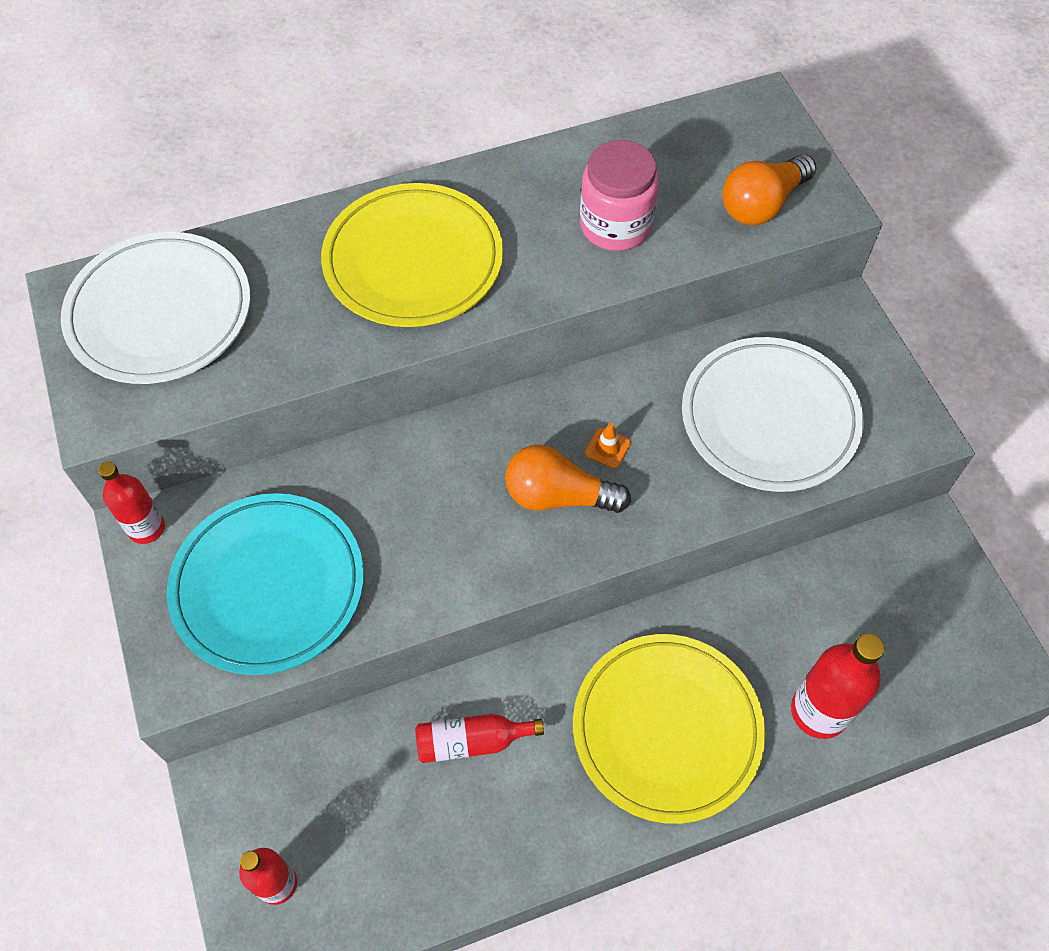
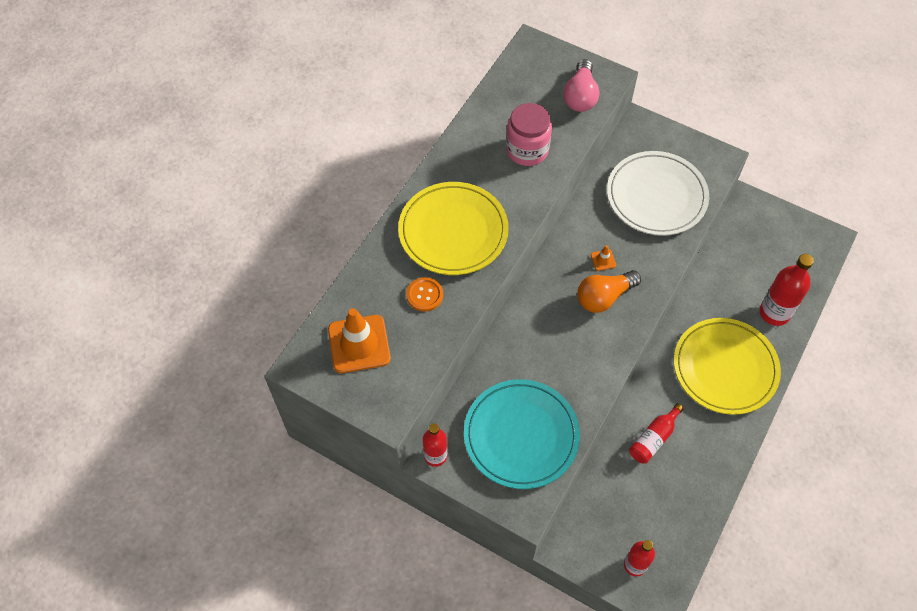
camera: 40 degrees left, 0 degrees up
white plate [61,232,251,384] -> orange traffic cone [328,308,391,373]
orange light bulb [722,154,816,225] -> pink light bulb [563,59,600,112]
none -> orange button [406,277,443,312]

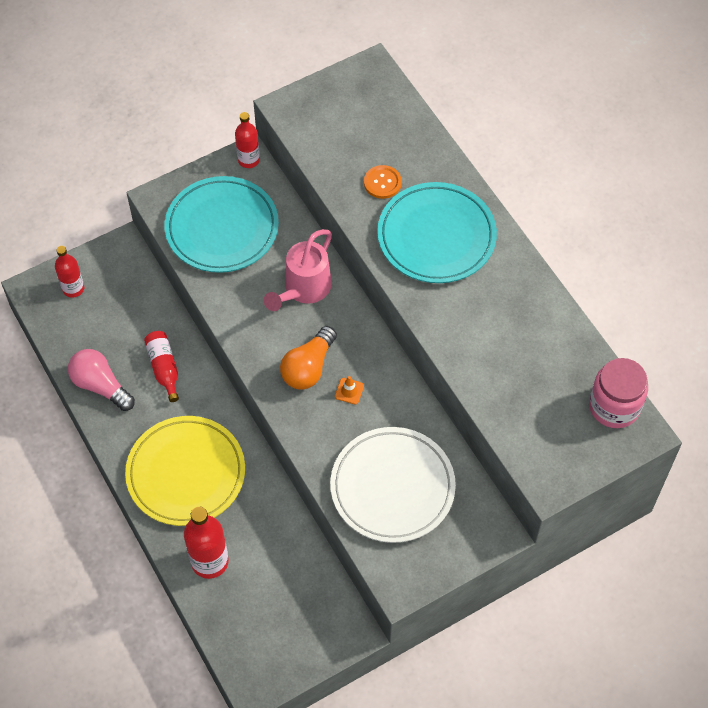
camera: 120 degrees right, 0 degrees up
orange traffic cone [328,308,391,373] -> none
yellow plate [398,182,509,275] -> turquoise plate [377,182,497,283]
pink jar [506,103,552,166] -> pink jar moved to [589,358,648,428]
pink light bulb [563,59,600,112] -> pink light bulb moved to [68,349,135,411]
orange light bulb [577,270,641,313] -> orange light bulb turned 150 degrees counterclockwise [280,326,337,390]
none -> pink watering can [264,229,332,311]

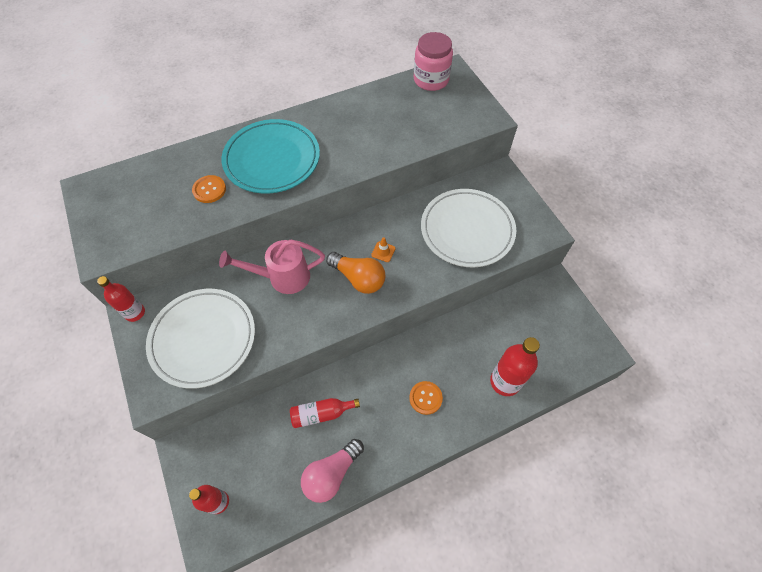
camera: 85 degrees left, 0 degrees up
yellow plate [125,416,245,526] -> orange button [409,381,443,415]
turquoise plate [164,176,279,273] -> white plate [146,289,255,389]
pink watering can [264,229,332,311] -> pink watering can turned 135 degrees clockwise [219,240,325,294]

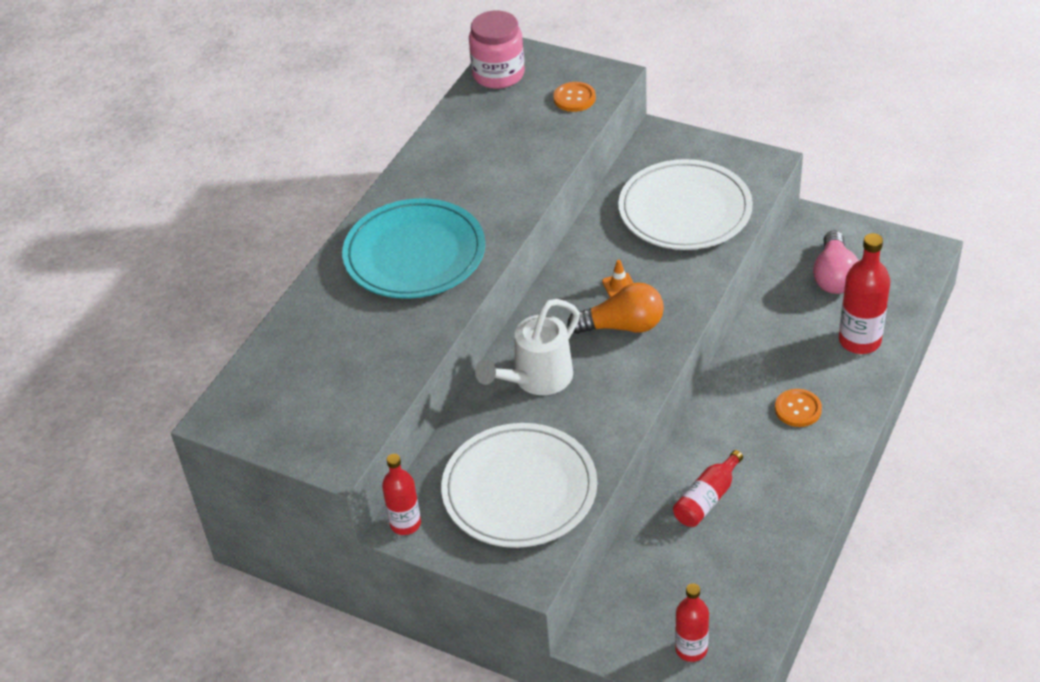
camera: 35 degrees left, 15 degrees down
orange button [192,175,226,203] -> orange button moved to [553,82,596,112]
pink watering can [219,240,325,294] -> white watering can [475,299,580,395]
pink light bulb [301,439,364,503] -> pink light bulb moved to [813,230,859,294]

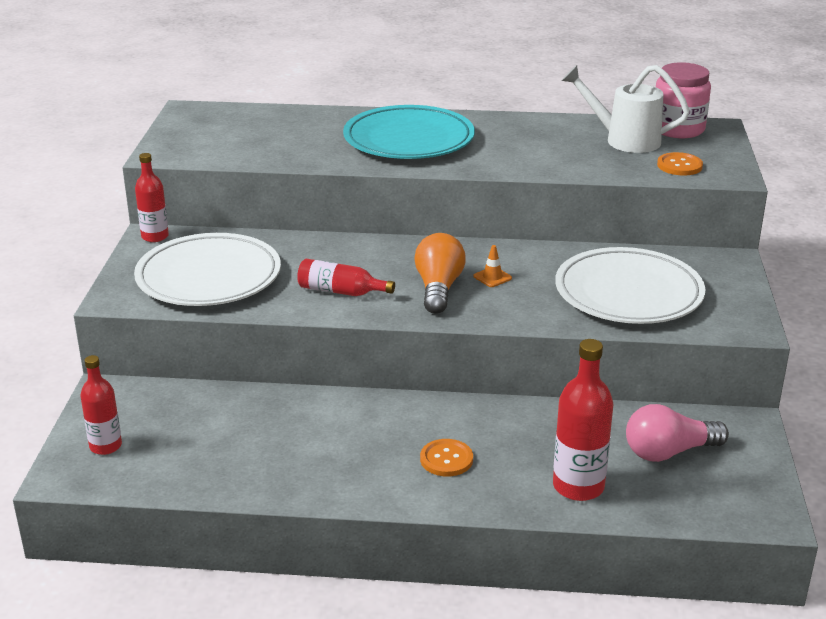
camera: 65 degrees right, 15 degrees down
white watering can [475,299,580,395] -> white watering can moved to [561,65,690,153]
orange light bulb [567,283,664,334] -> orange light bulb turned 150 degrees counterclockwise [414,233,466,314]
red bottle [673,450,743,527] -> red bottle moved to [297,259,395,296]

